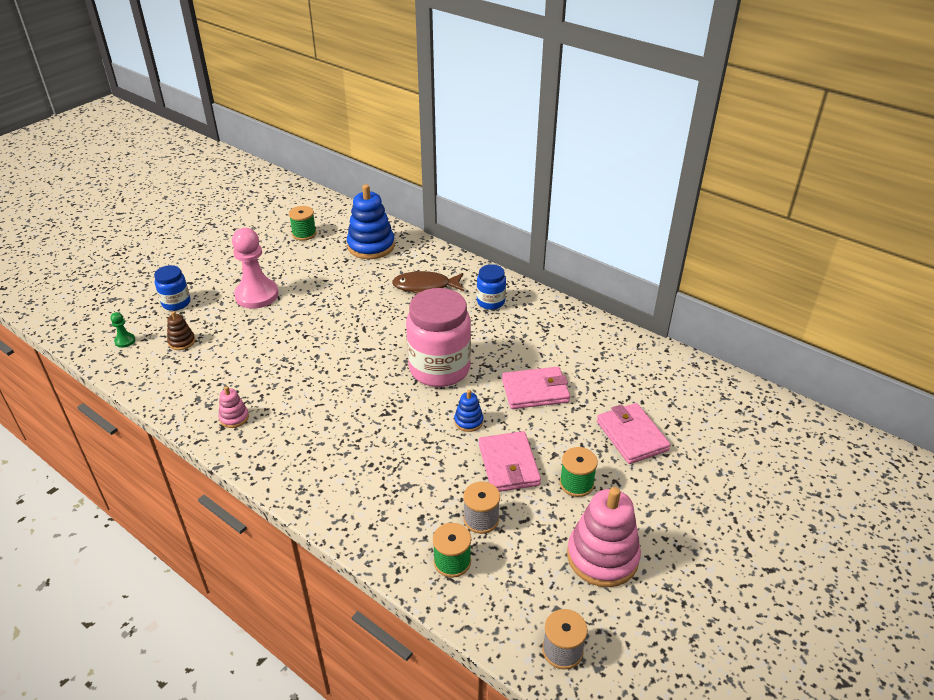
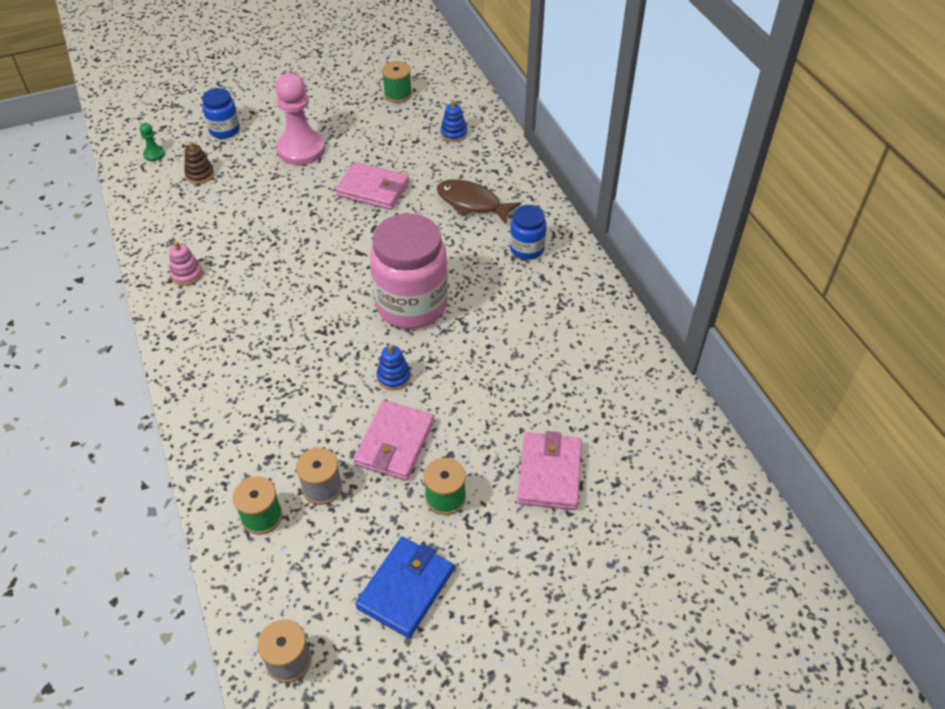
camera: 30 degrees right, 10 degrees up
blue stacking toy [347,184,395,259] -> blue stacking toy [440,100,467,142], size x0.48
pink wallet [502,367,570,409] -> pink wallet moved to [335,162,409,210]
pink stacking toy [567,487,641,587] -> blue wallet [355,537,454,638]

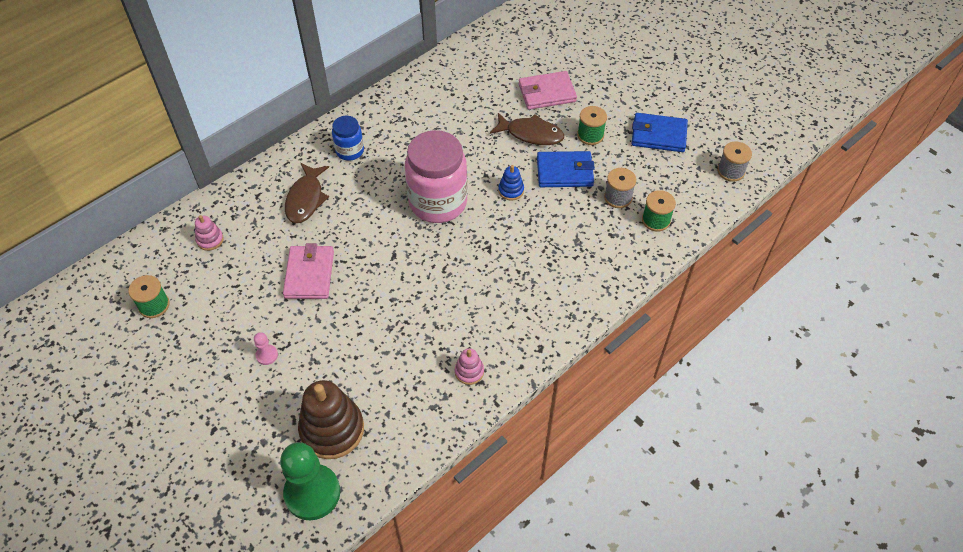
camera: 110 degrees left, 5 degrees up
green pawn [140,123,165,161] -> green pawn [280,442,340,520], size x2.33
brown stacking toy [185,141,214,184] -> brown stacking toy [298,380,364,459], size x2.09
blue jar [202,88,240,139] -> none
pink pawn [275,73,325,165] -> pink pawn [254,332,278,365], size x0.43
pink wallet [354,400,434,481] -> blue wallet [537,151,595,187]
blue stacking toy [440,100,467,142] -> pink stacking toy [195,215,224,251]
none -> brown fish [490,113,564,145]

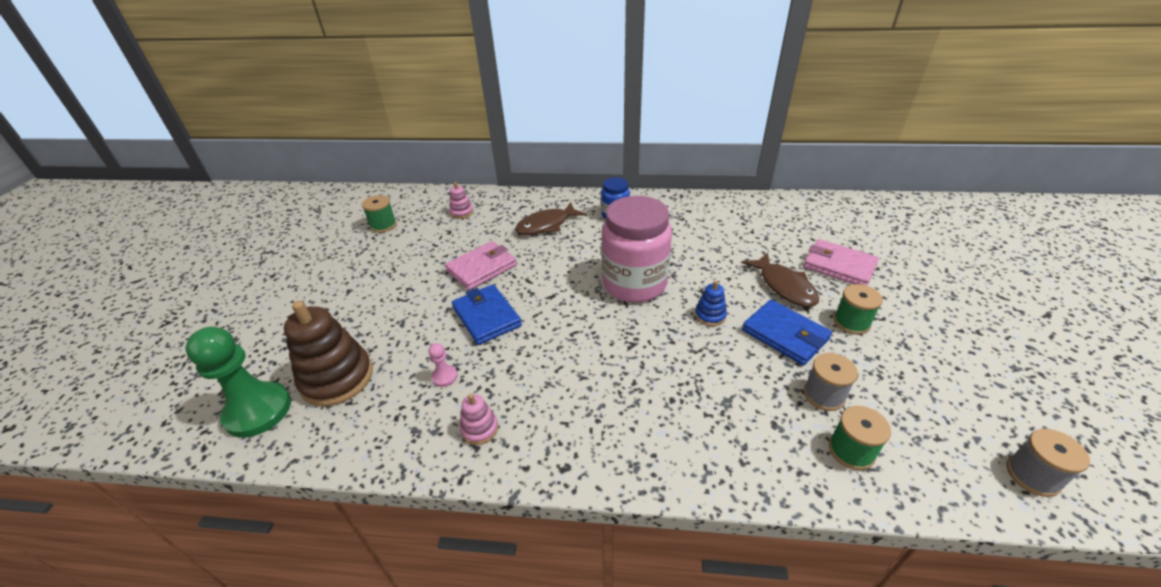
camera: 50 degrees right, 15 degrees down
pink pawn [254,332,278,365] -> pink pawn moved to [428,343,457,387]
blue wallet [632,113,688,152] -> blue wallet moved to [452,285,522,345]

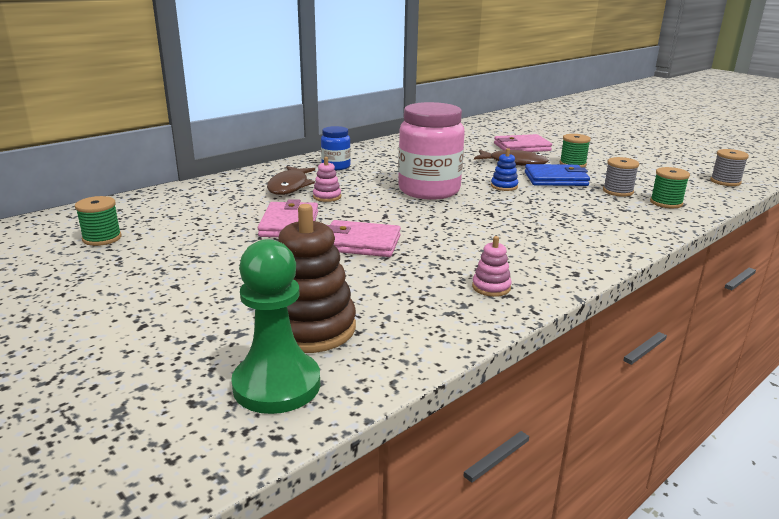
camera: 50 degrees left, 15 degrees down
pink pawn [428,343,457,387] -> none
pink stacking toy [449,182,473,219] -> pink stacking toy moved to [313,157,341,202]
blue wallet [452,285,522,345] -> pink wallet [327,220,401,257]

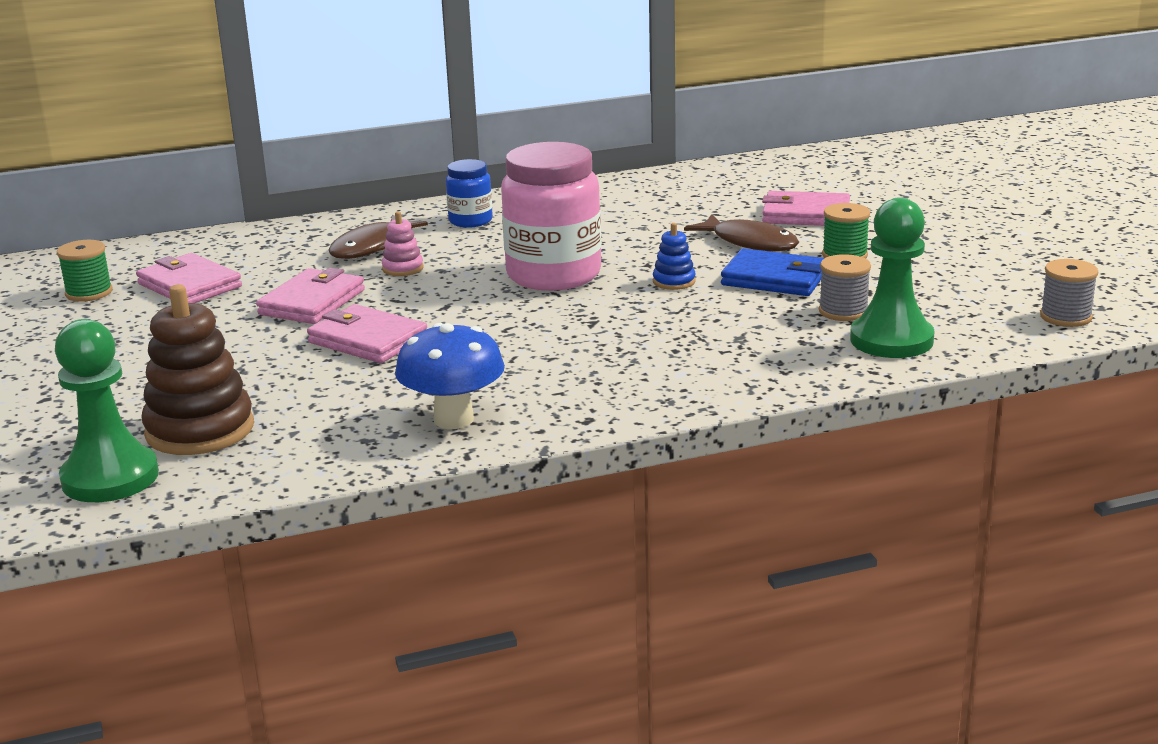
camera: 25 degrees right, 0 degrees up
pink stacking toy [472,236,511,297] -> blue mushroom [395,323,505,429]
green spool [650,167,690,208] -> green pawn [850,197,935,358]
none -> pink wallet [136,253,242,303]

